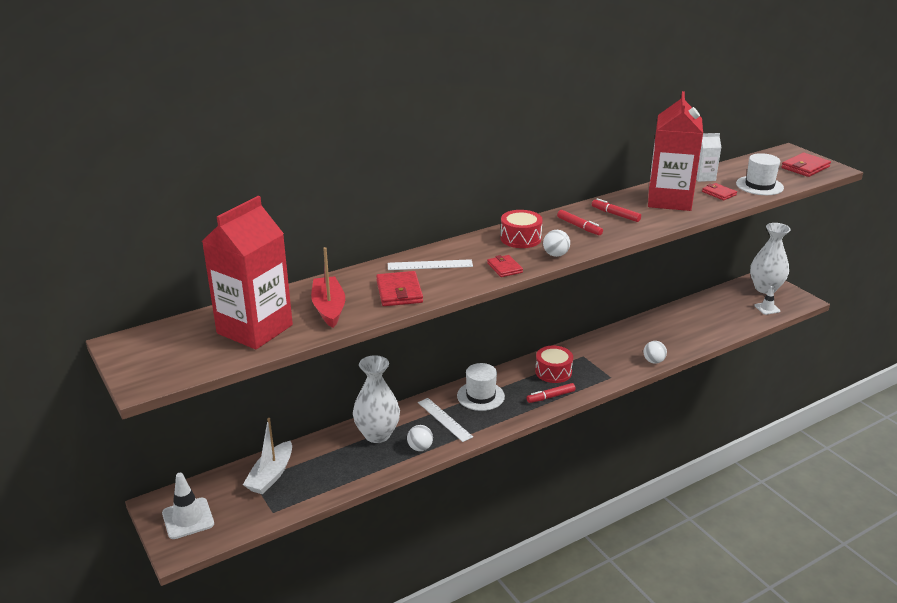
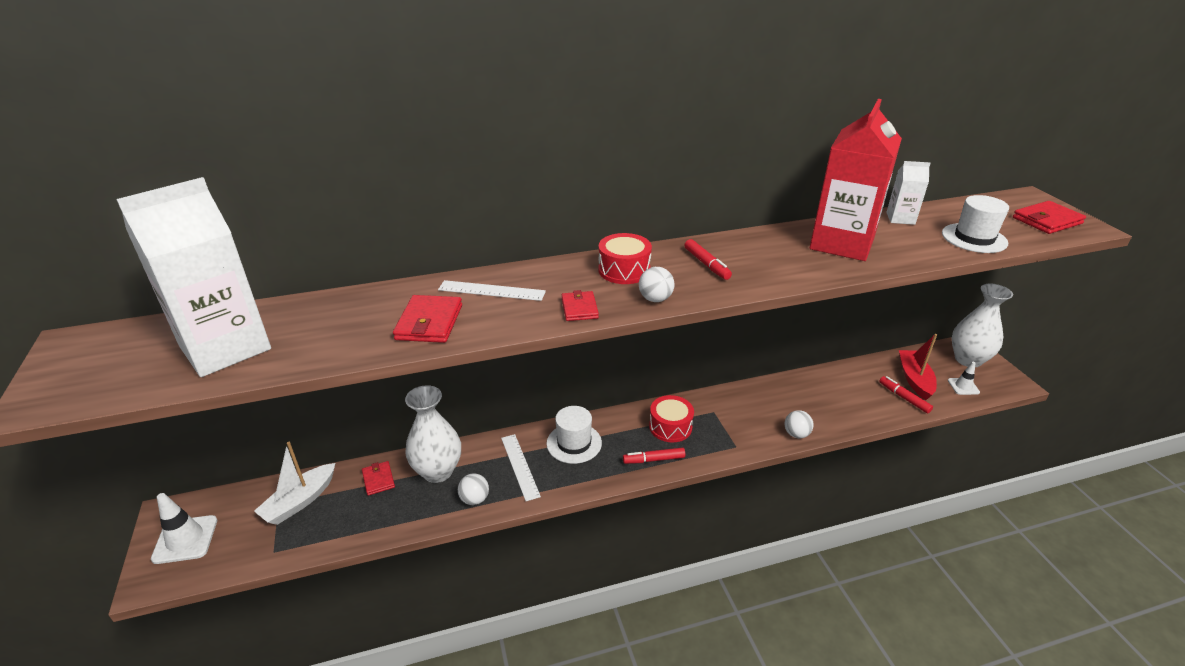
camera: 15 degrees right, 5 degrees up
red carton [202,196,293,350] -> white carton [116,177,271,377]
red boat [311,247,345,328] -> red boat moved to [899,334,937,400]
red marker [592,198,641,222] -> red marker moved to [879,376,933,413]
red wallet [702,183,737,200] -> red wallet moved to [362,461,395,496]

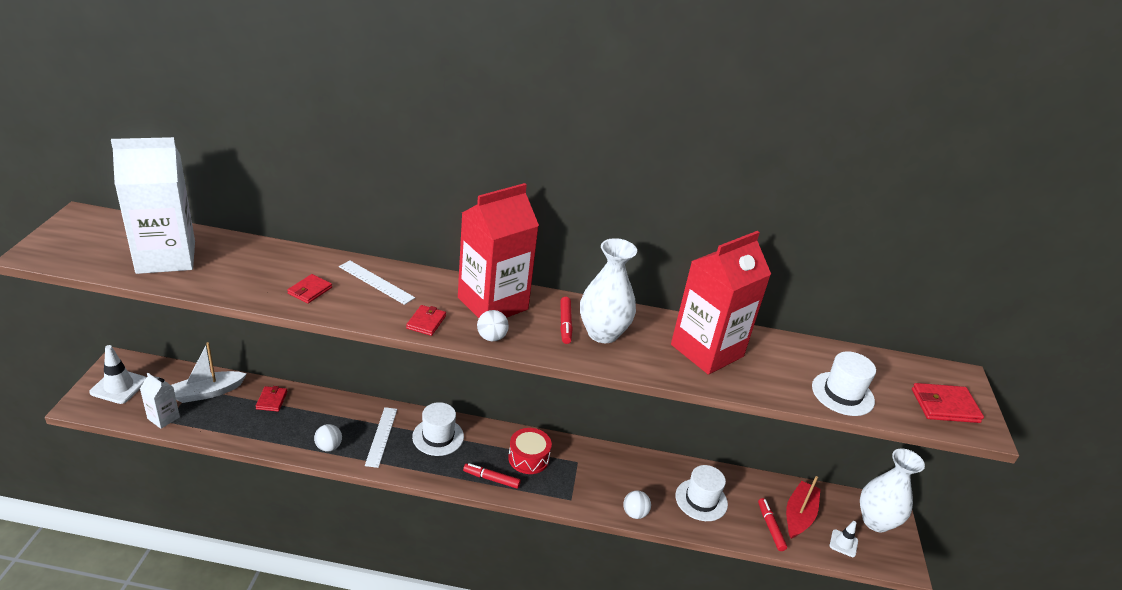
camera: 20 degrees right, 0 degrees up
red wallet [393,295,462,343] -> red wallet [287,274,332,304], size x0.64
white vase [405,385,461,483] -> white vase moved to [580,238,637,343]
red drum [598,233,652,284] -> red carton [458,183,539,318]
white carton [886,161,930,225] -> white carton moved to [140,373,180,429]
none -> white hat [675,465,728,521]

